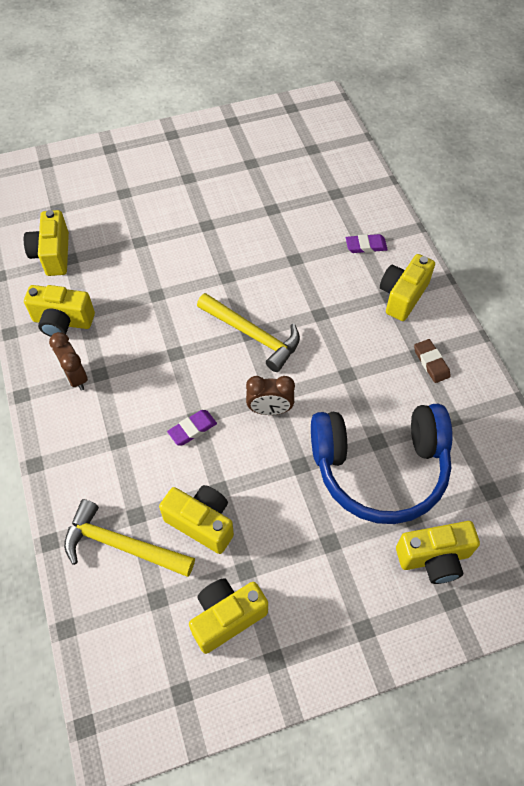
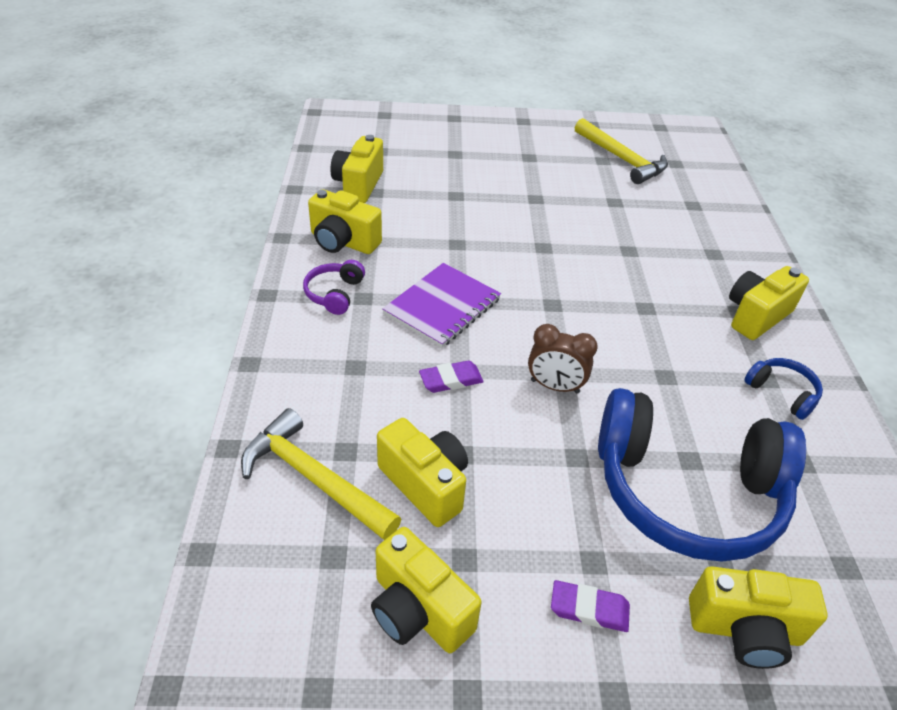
camera: 15 degrees right, 15 degrees down
brown clock [49,332,88,391] -> purple headphones [303,260,365,315]
yellow camera [189,578,268,654] -> yellow camera turned 120 degrees counterclockwise [371,527,481,653]
yellow hammer [197,293,300,372] -> yellow hammer moved to [575,118,668,184]
purple eraser [346,234,388,253] -> purple eraser moved to [551,580,630,632]
brown eraser [414,339,451,383] -> blue headphones [744,358,823,420]
none -> purple notebook [382,263,501,348]

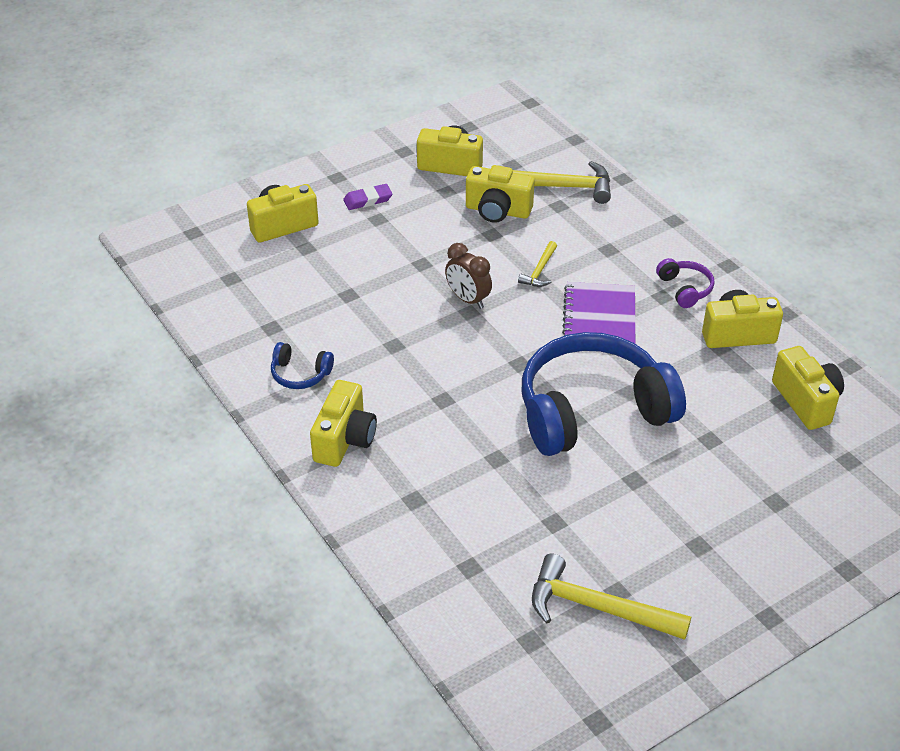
camera: 150 degrees right, 0 degrees up
purple eraser [419,360,484,393] -> yellow hammer [518,241,557,287]
brown clock [528,324,598,393] -> brown clock turned 120 degrees counterclockwise [445,243,492,309]
blue headphones [598,388,806,562] -> blue headphones moved to [522,332,686,456]

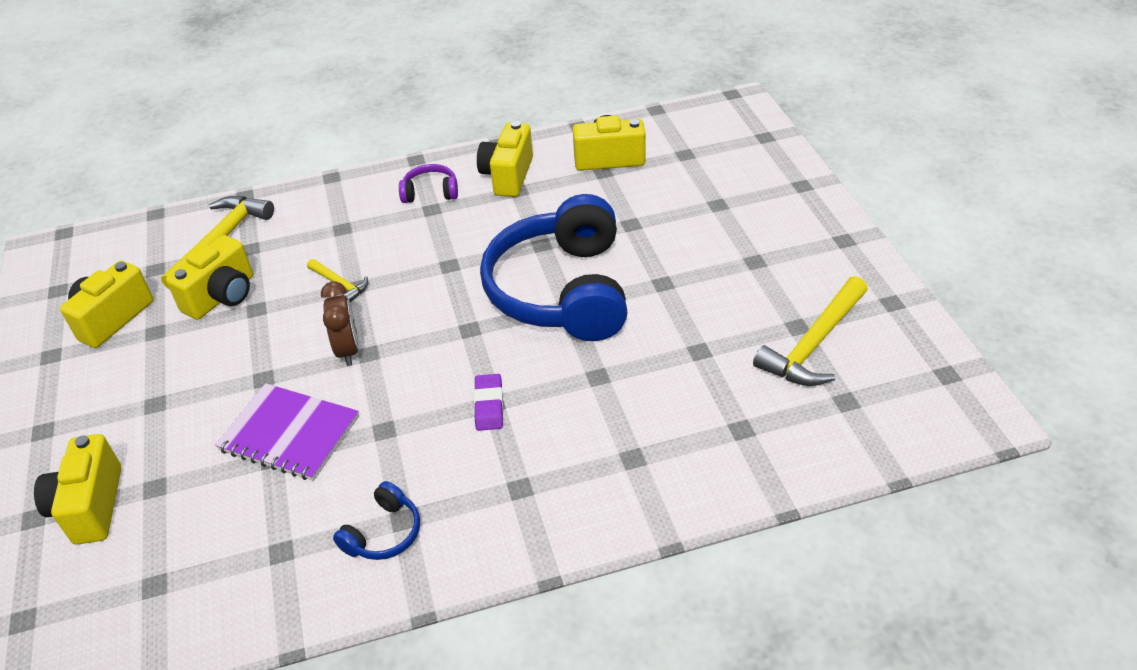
camera: 70 degrees left, 0 degrees up
yellow camera [310,380,377,467] -> none
purple eraser [343,184,393,210] -> purple eraser moved to [474,374,503,431]
brown clock [445,243,492,309] -> brown clock turned 75 degrees counterclockwise [321,281,359,366]
purple notebook [562,282,635,343] -> purple notebook moved to [215,383,359,481]

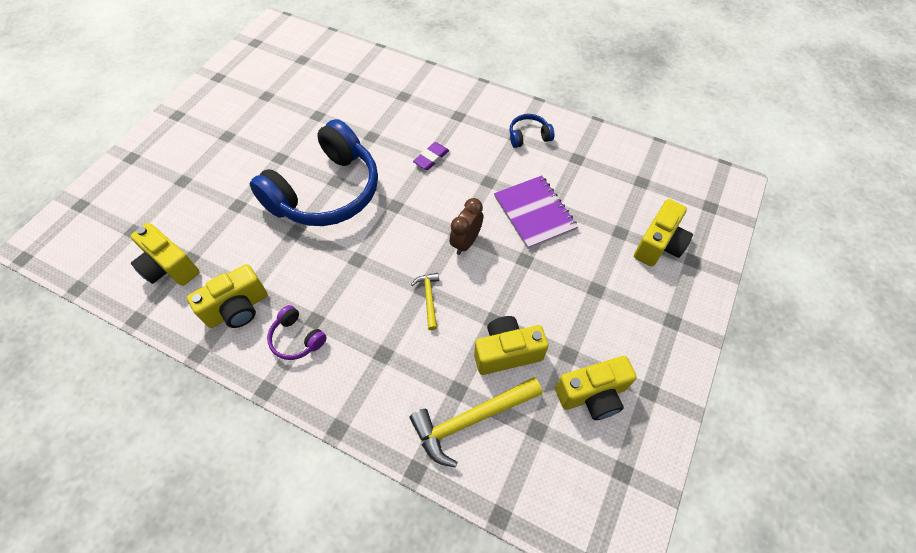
camera: 140 degrees left, 15 degrees up
yellow hammer [753,276,868,386] -> none

